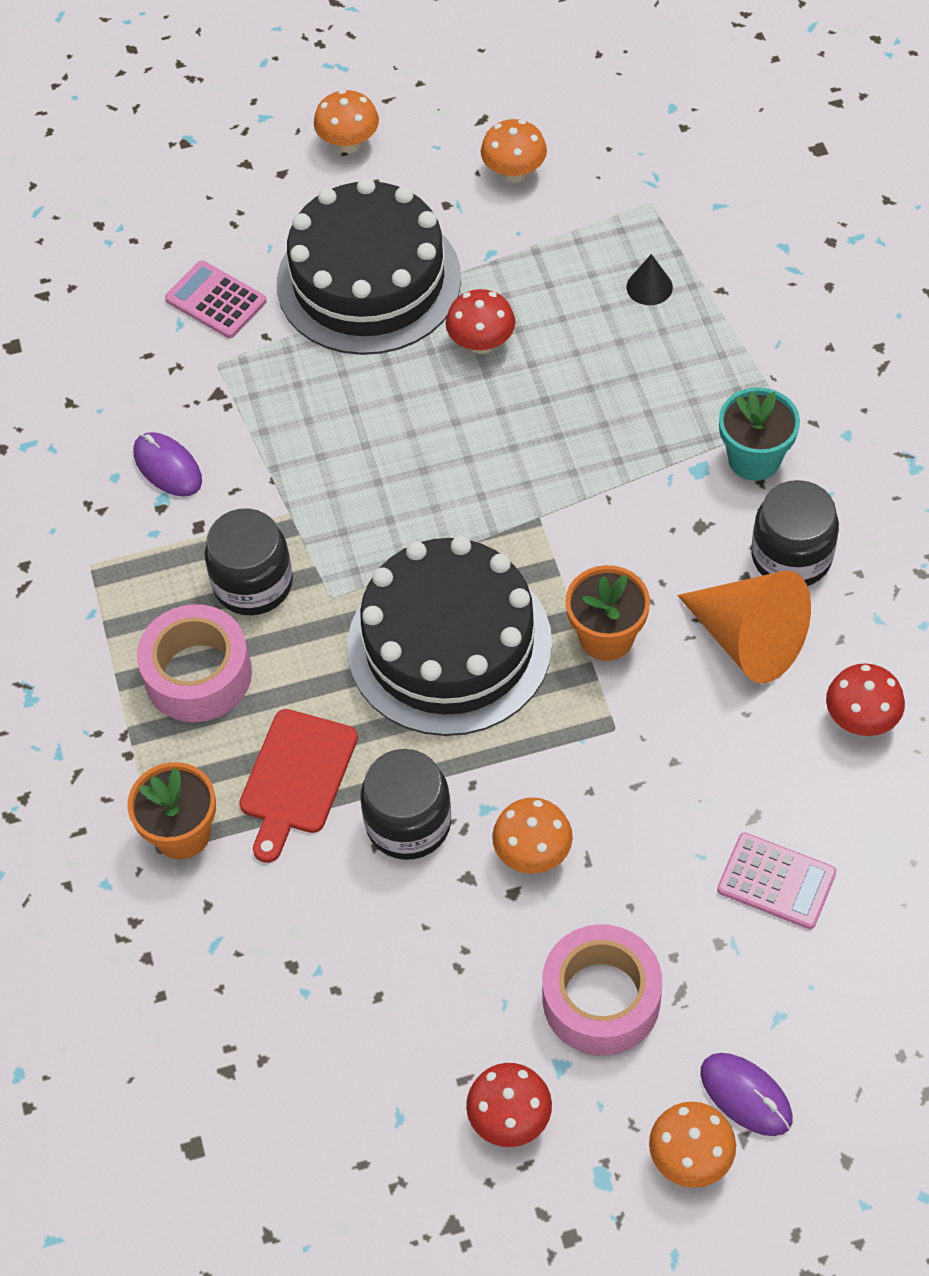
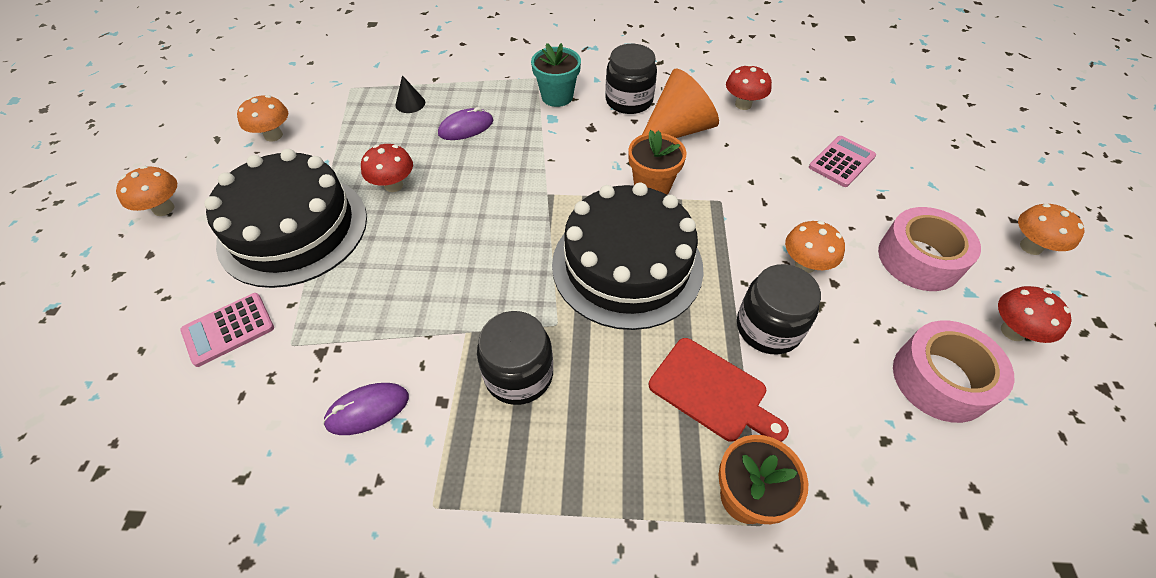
camera: 75 degrees left, 5 degrees down
pink tape [137,604,252,722] -> pink tape moved to [893,320,1014,423]
purple mouse [700,1053,793,1136] -> purple mouse moved to [438,107,493,140]

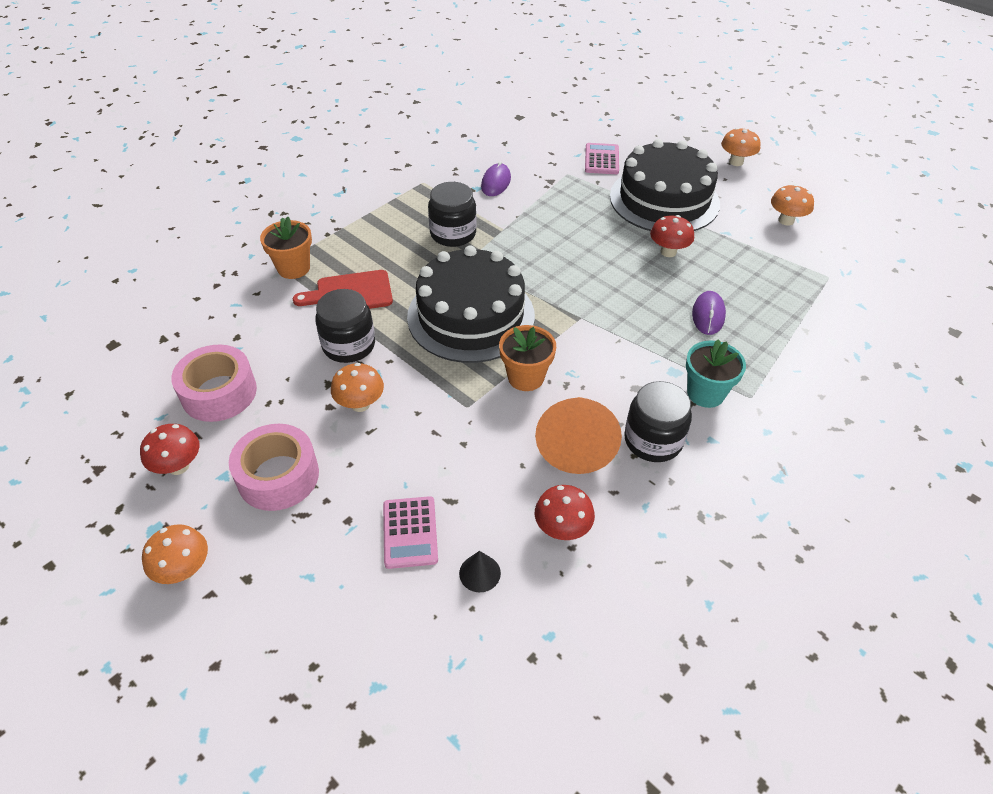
camera: 130 degrees right, 5 degrees down
black cone [395,75,425,113] -> black cone moved to [459,551,501,592]

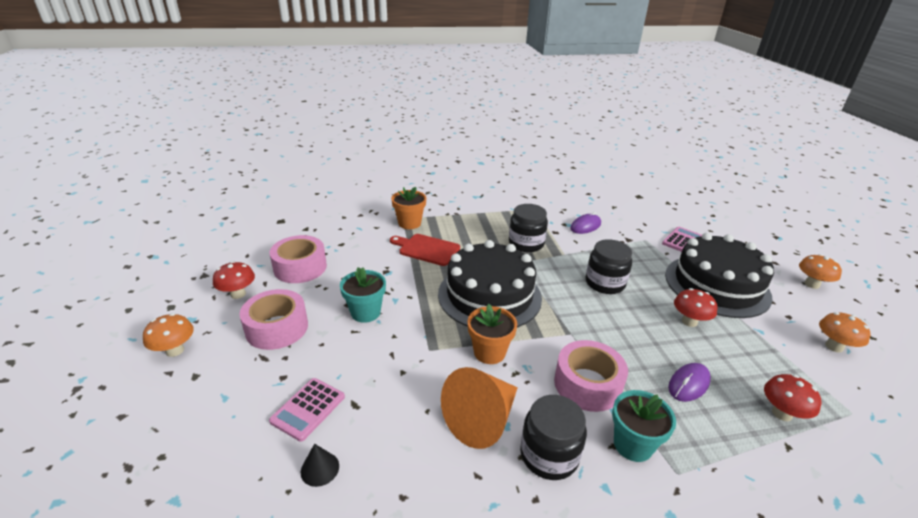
camera: 35 degrees right, 15 degrees down
black jar [315,289,375,363] -> black jar moved to [586,239,632,294]
orange mushroom [331,363,384,412] -> turquoise flower pot [340,267,386,323]
red mushroom [535,485,595,540] -> red mushroom moved to [764,374,821,421]
none -> pink tape [554,340,628,412]

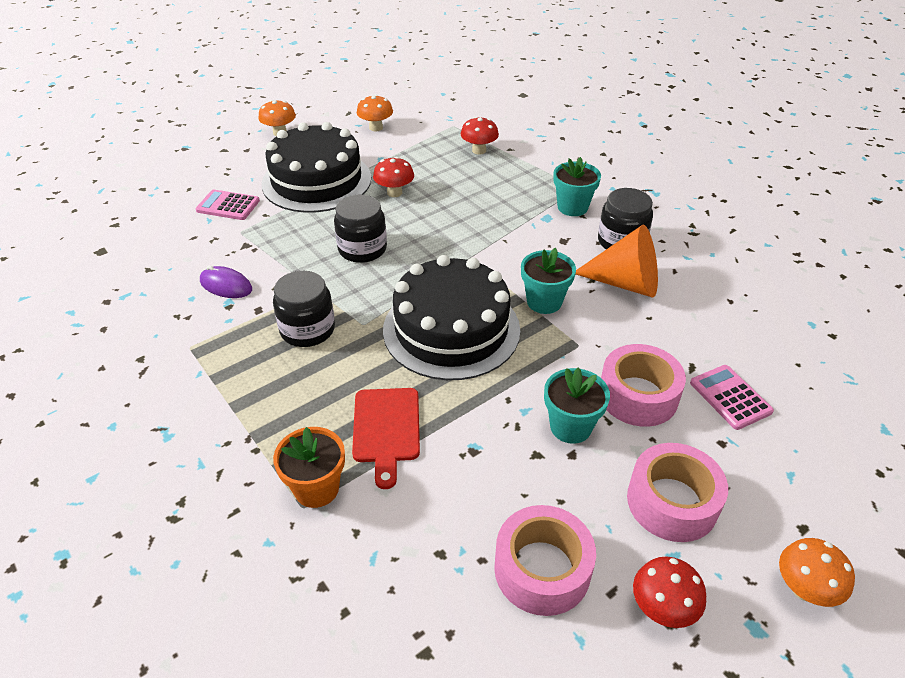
camera: 115 degrees left, 10 degrees up
pink calculator [269,378,345,442] -> pink calculator turned 120 degrees counterclockwise [690,365,774,430]
black cone [301,444,339,487] -> none
orange flower pot [468,304,517,364] -> turquoise flower pot [521,247,576,314]
pink tape [554,340,628,412] -> pink tape moved to [601,344,686,427]
purple mouse [668,363,711,402] -> none

